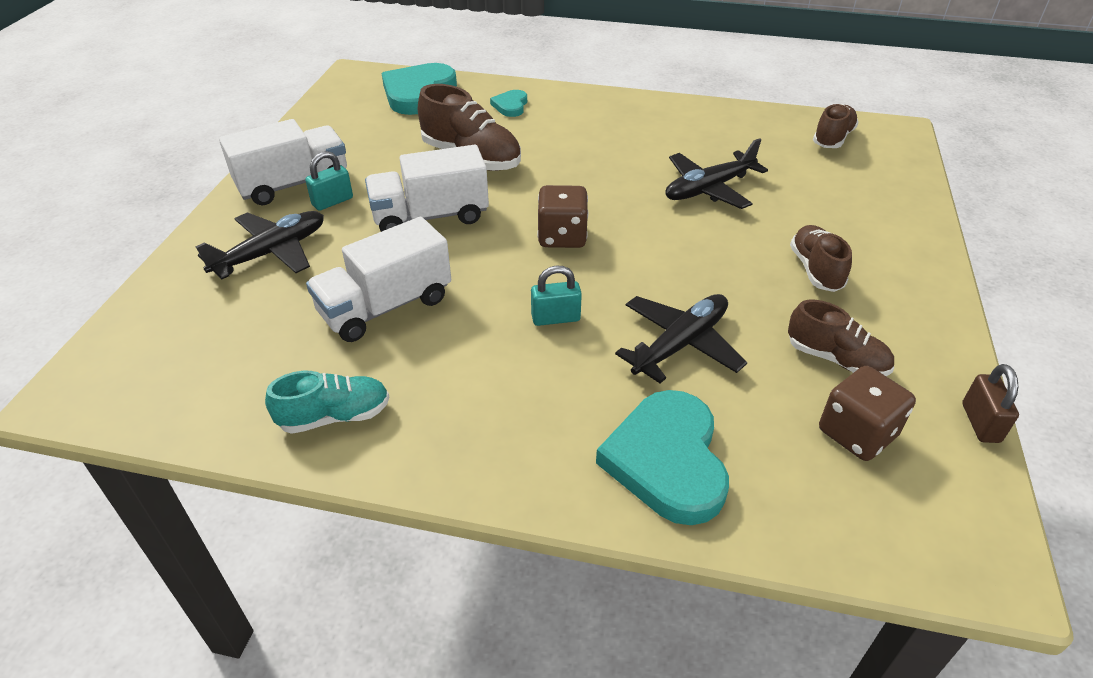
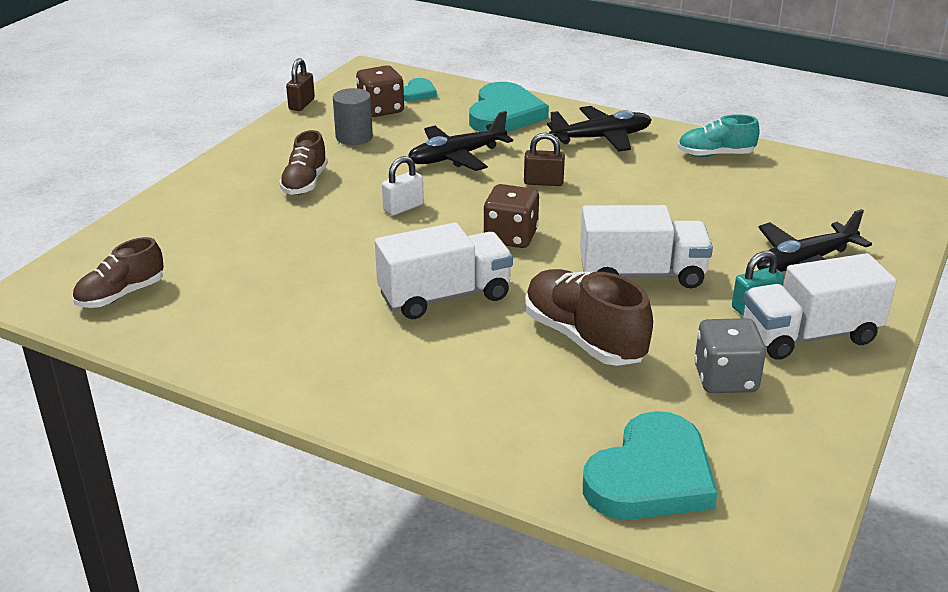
camera: 165 degrees left, 10 degrees down
white truck [306,217,451,342] -> white truck moved to [375,222,513,319]
turquoise heart [490,90,527,117] -> turquoise heart moved to [404,78,437,102]
turquoise padlock [531,265,582,326] -> brown padlock [524,132,565,186]
black plane [665,138,768,209] -> black plane moved to [547,106,651,151]
brown shoe [788,300,894,377] -> grey cylinder [333,88,373,145]
none -> white padlock [382,156,424,216]
none -> grey dice [694,318,766,393]

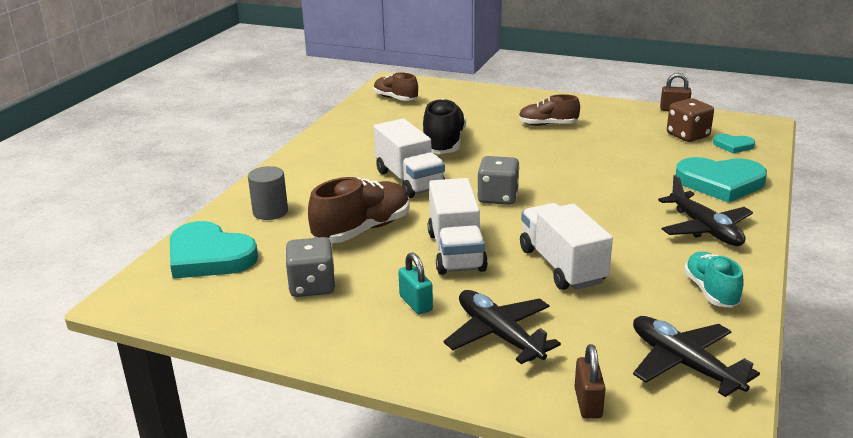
camera: 85 degrees right, 5 degrees down
grey cylinder [333,88,373,145] -> grey cylinder moved to [248,166,288,220]
white padlock [382,156,424,216] -> none
black plane [408,111,513,171] -> black plane moved to [633,316,760,397]
brown dice [483,184,539,248] -> grey dice [477,156,520,205]
brown padlock [524,132,565,186] -> brown padlock moved to [574,344,606,418]
white truck [743,253,897,360] -> white truck moved to [520,203,613,290]
none -> black shoe [423,98,466,154]

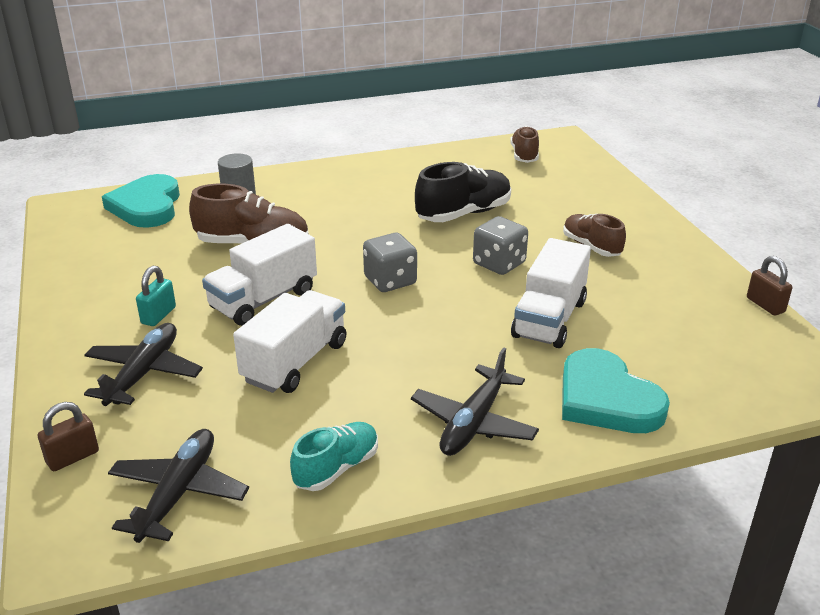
camera: 50 degrees right, 5 degrees up
grey dice [285,237,335,297] -> grey dice moved to [473,216,528,275]
white truck [374,119,445,198] -> white truck moved to [511,238,591,348]
brown dice [667,98,714,142] -> none
turquoise heart [713,134,755,153] -> none

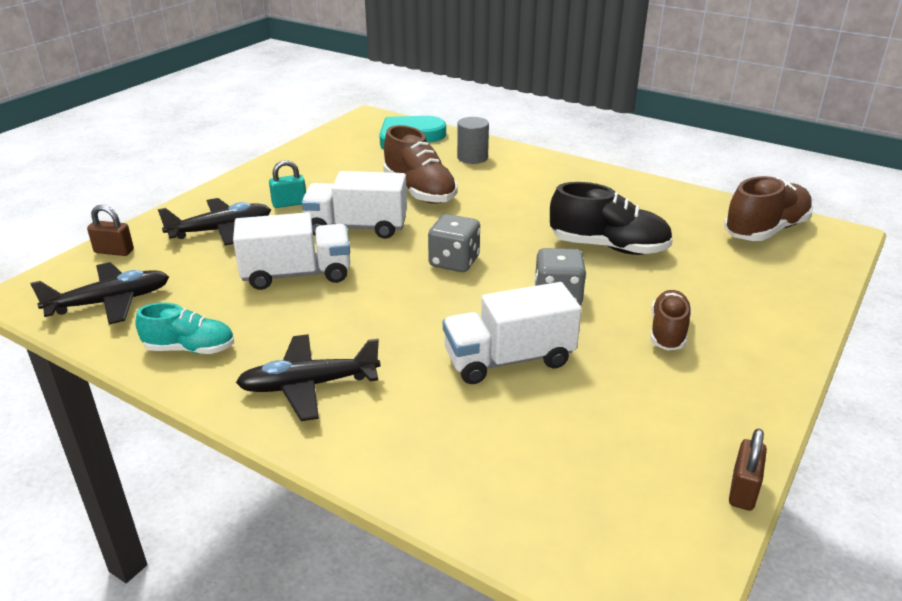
camera: 50 degrees right, 0 degrees up
brown shoe [510,126,539,163] -> brown shoe [724,176,813,241], size x1.56
turquoise heart [562,348,670,433] -> none

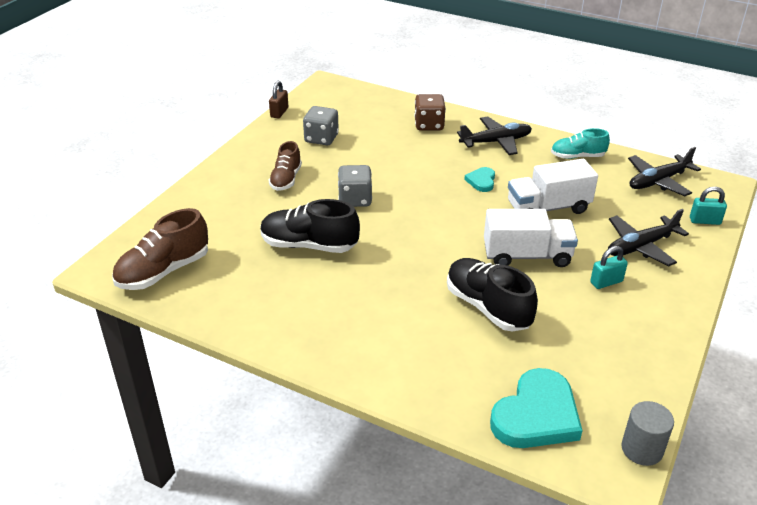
camera: 175 degrees right, 5 degrees up
brown padlock [87,205,134,256] -> turquoise padlock [690,187,727,225]
brown shoe [383,125,457,204] -> black shoe [447,258,538,331]
grey dice [428,214,480,272] -> grey dice moved to [303,106,339,145]
white truck [443,282,582,384] -> none
grey cylinder [457,117,489,164] -> grey cylinder moved to [621,401,674,466]
none -> brown dice [414,94,446,131]
none -> turquoise heart [464,167,495,192]

